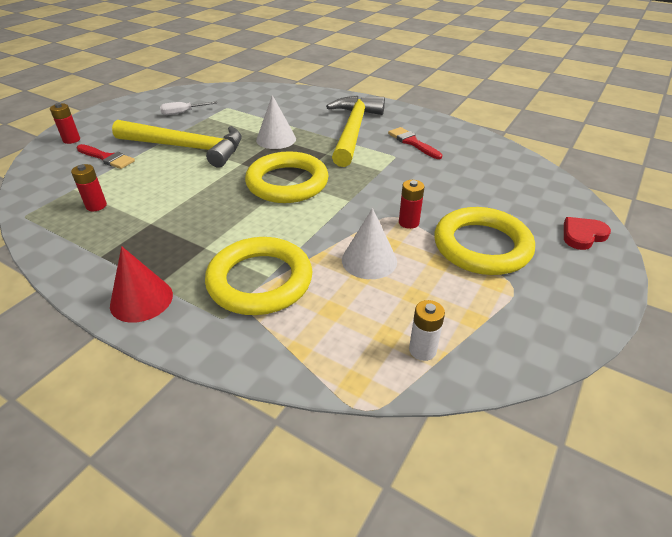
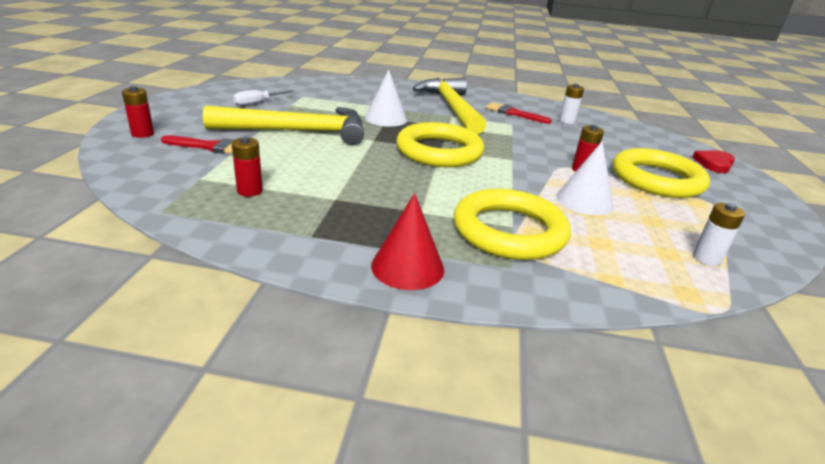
camera: 25 degrees left, 10 degrees down
none -> white battery [559,84,584,124]

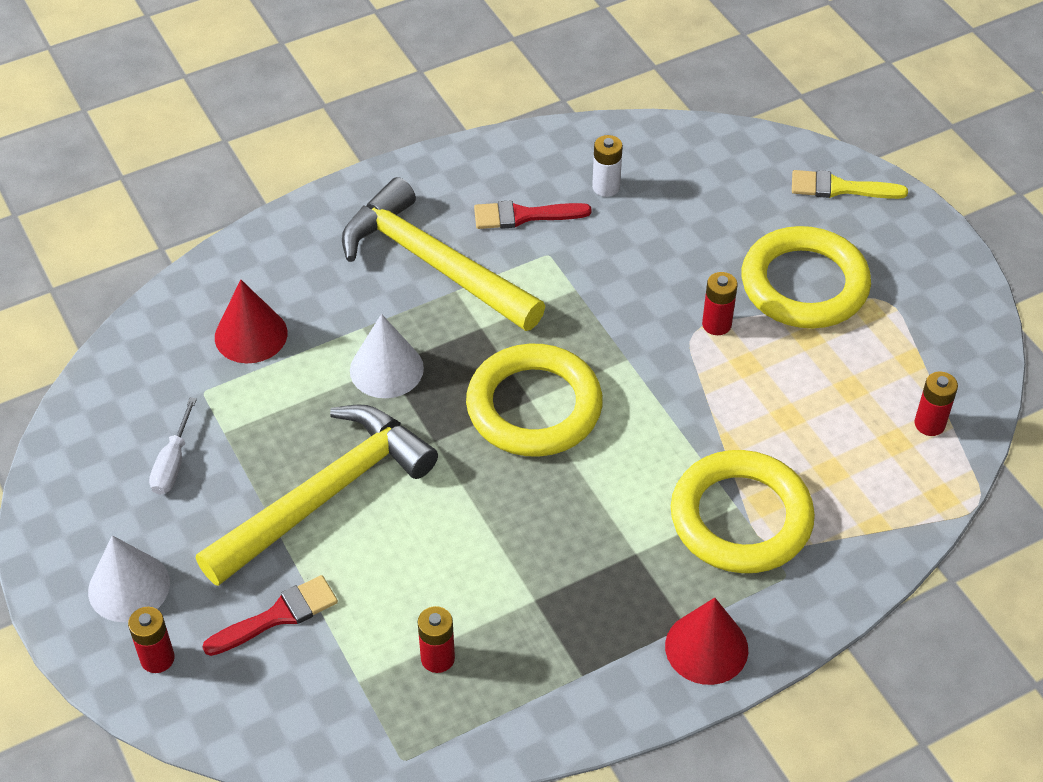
camera: 35 degrees left, 20 degrees up
white cone [556,141,614,215] -> white cone moved to [88,535,170,622]
red heart [692,151,735,173] -> yellow brush [792,170,908,199]
white battery [693,203,745,266] -> red battery [914,371,958,436]
none -> red cone [215,280,288,363]

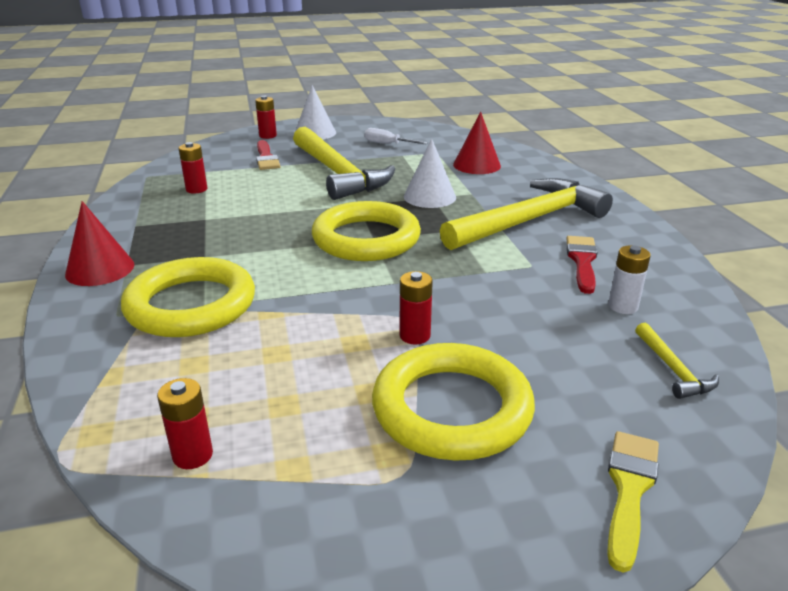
camera: 105 degrees right, 20 degrees down
none -> yellow hammer [635,323,719,399]

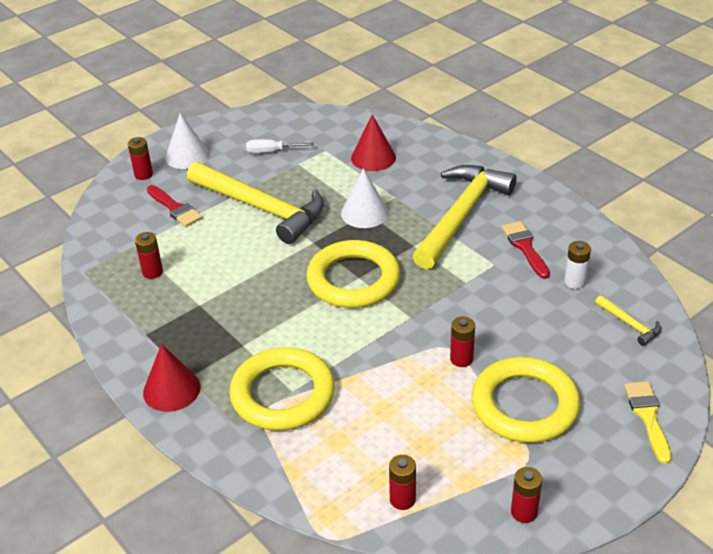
camera: 25 degrees left, 10 degrees up
none -> red battery [511,467,542,523]

